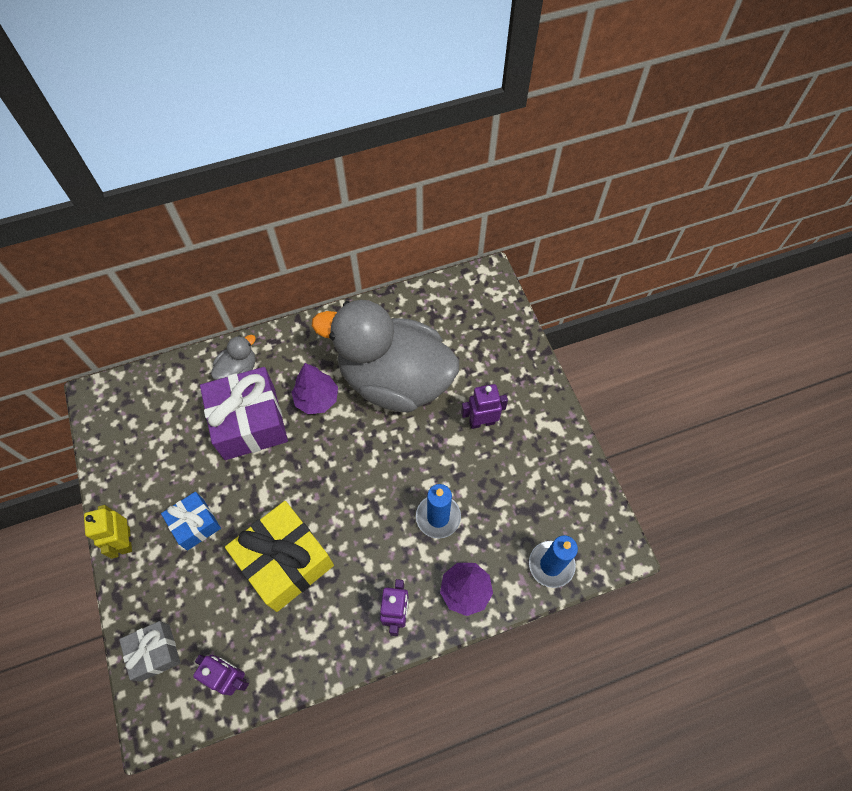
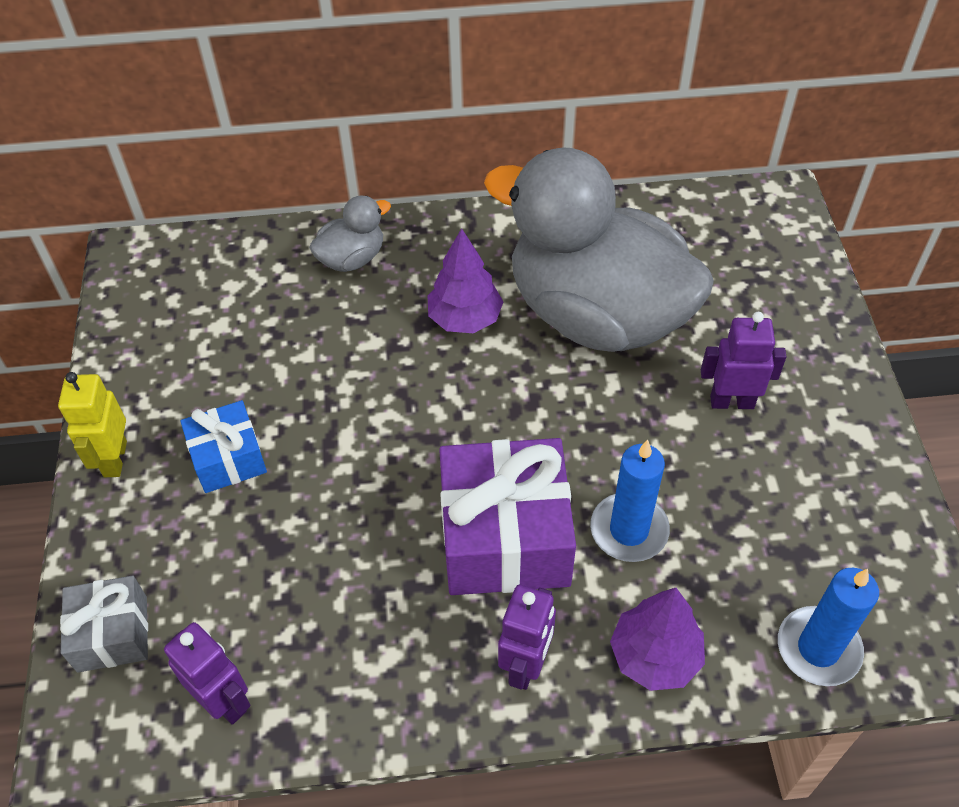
camera: 15 degrees right, 10 degrees down
purple gift [200,367,288,460] -> purple gift moved to [439,438,576,595]
yellow gift [225,501,334,612] -> none

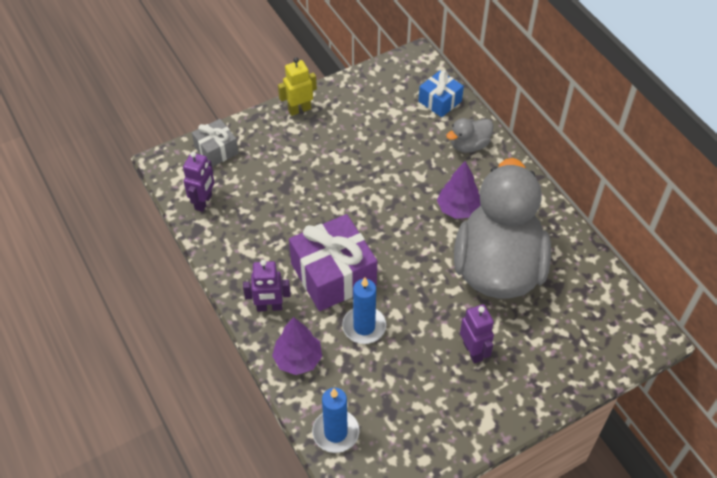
camera: 65 degrees right, 0 degrees up
blue gift [180,400,267,493] -> blue gift moved to [418,70,464,117]
grey duck [309,196,391,272] -> grey duck turned 120 degrees clockwise [446,118,494,153]

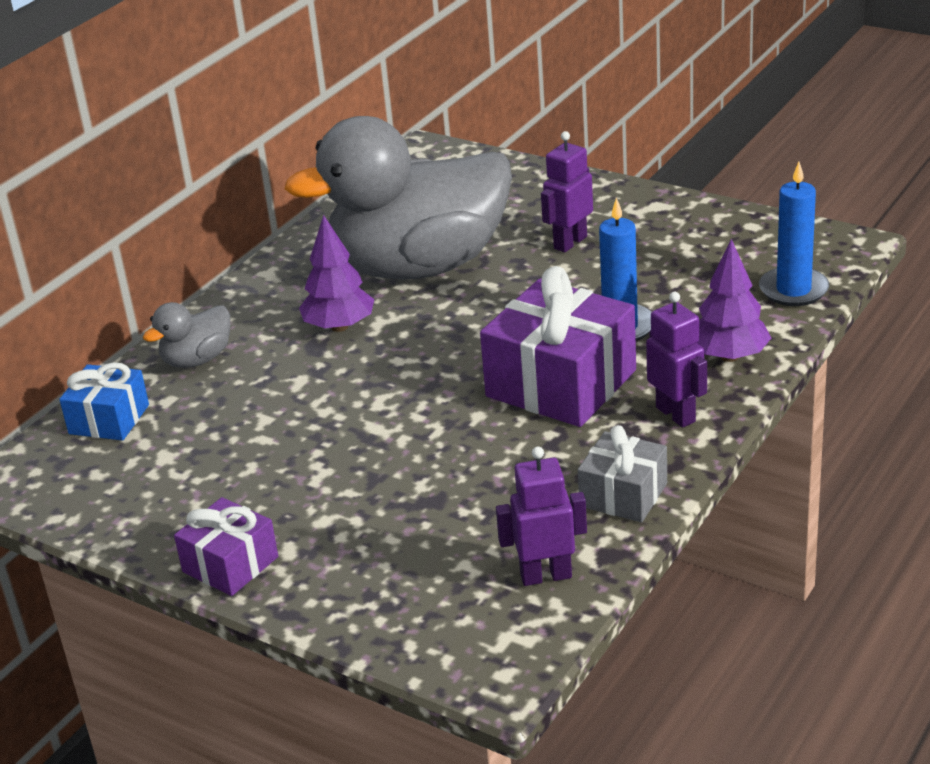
camera: 115 degrees left, 20 degrees down
grey gift [192,119,239,167] -> grey gift moved to [578,425,667,522]
yellow robot [278,57,317,116] -> purple gift [174,497,278,596]
grey duck [446,118,494,153] -> grey duck turned 105 degrees clockwise [143,302,230,368]

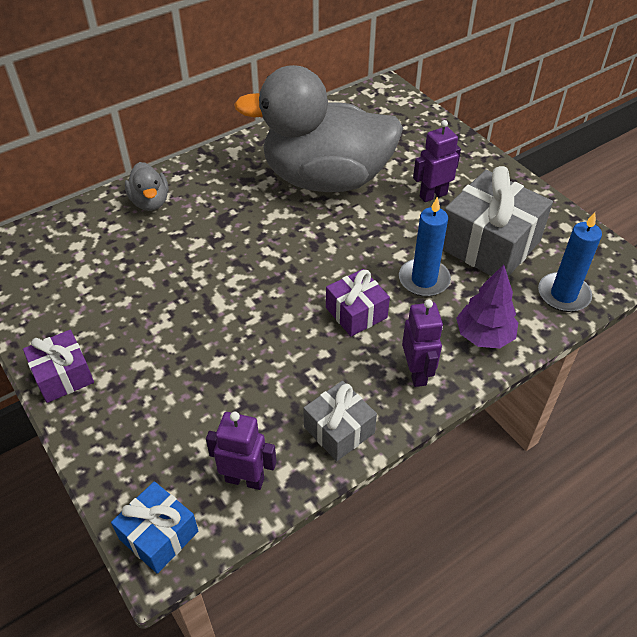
camera: 20 degrees right, 15 degrees up
blue gift [59,362,149,441] -> blue gift moved to [111,481,198,574]
grey duck [143,302,230,368] -> grey duck turned 90 degrees counterclockwise [125,162,168,211]
purple tree [299,215,374,332] -> none
purple gift [480,266,636,427] -> purple gift [326,269,390,336], size x0.55
none -> grey gift [443,166,553,277]

